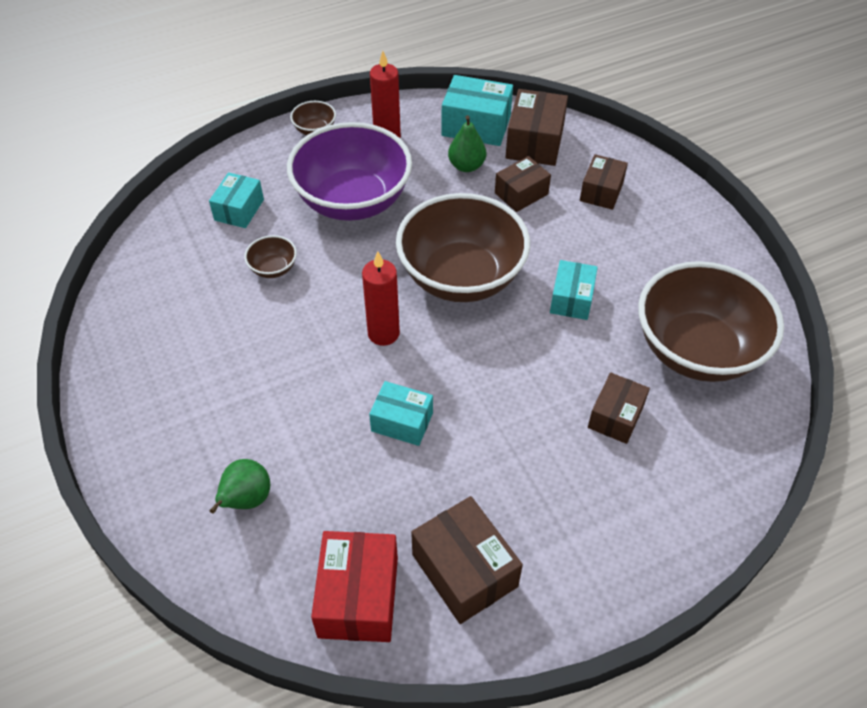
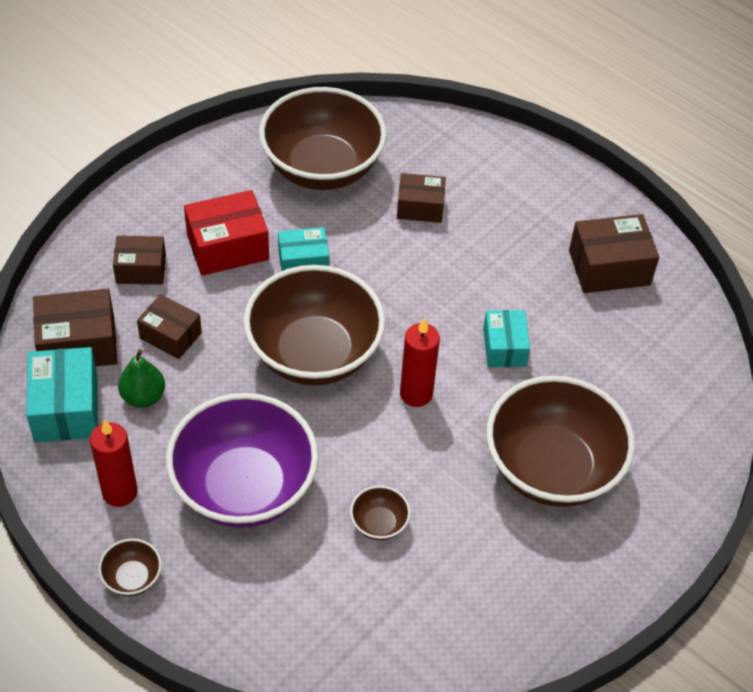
camera: 115 degrees left, 0 degrees up
turquoise box [209,172,264,228] -> none
green pear [210,459,270,514] -> none
red box [311,531,398,642] -> red box moved to [184,190,269,276]
brown box [411,496,523,624] -> brown box turned 45 degrees clockwise [569,214,659,293]
none -> brown bowl [486,375,635,507]

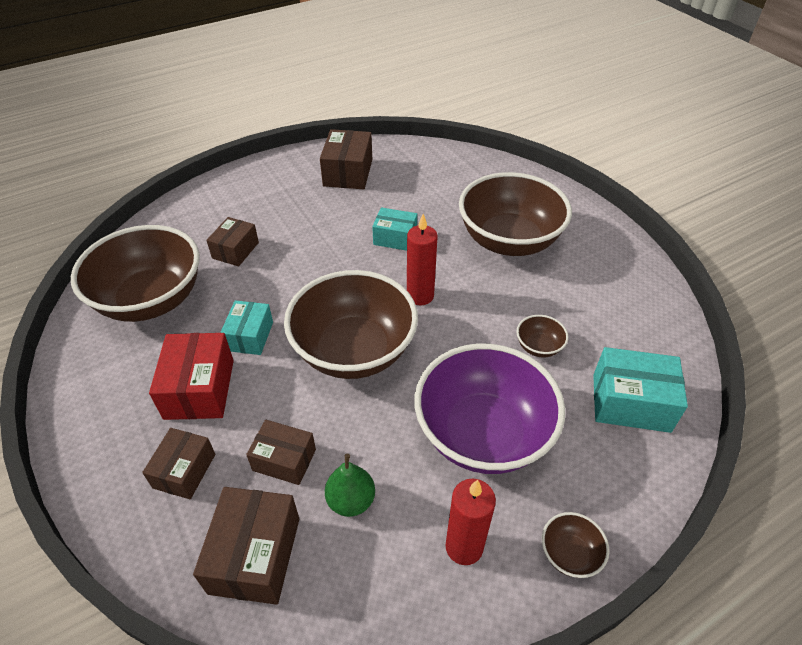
camera: 70 degrees left, 5 degrees down
turquoise box [26,347,98,442] -> turquoise box moved to [593,347,688,433]
brown box [137,294,202,359] -> brown box turned 60 degrees clockwise [246,420,316,485]

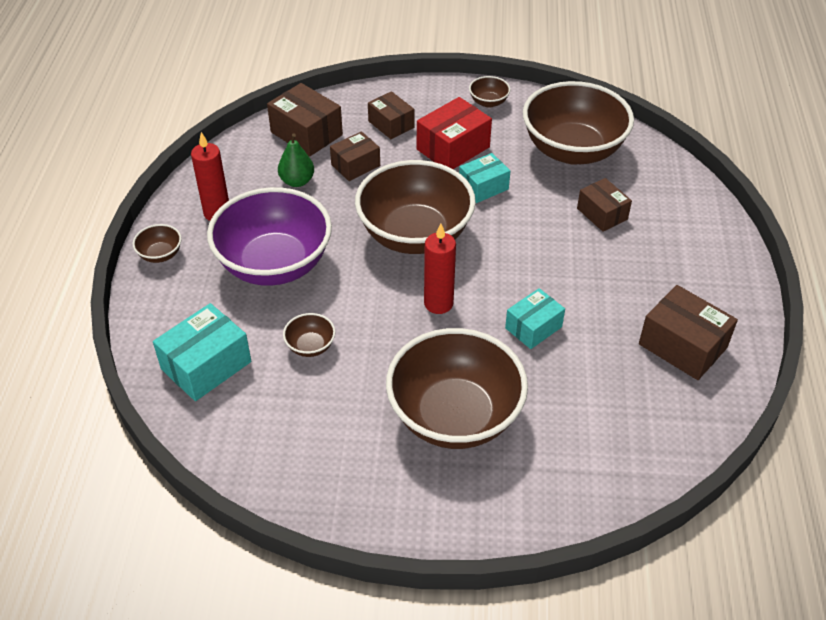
camera: 125 degrees right, 0 degrees up
red box [149,333,234,420] -> red box turned 75 degrees counterclockwise [417,97,492,169]
turquoise box [220,300,273,355] -> turquoise box turned 75 degrees counterclockwise [459,153,510,203]
none -> brown bowl [469,76,511,108]

